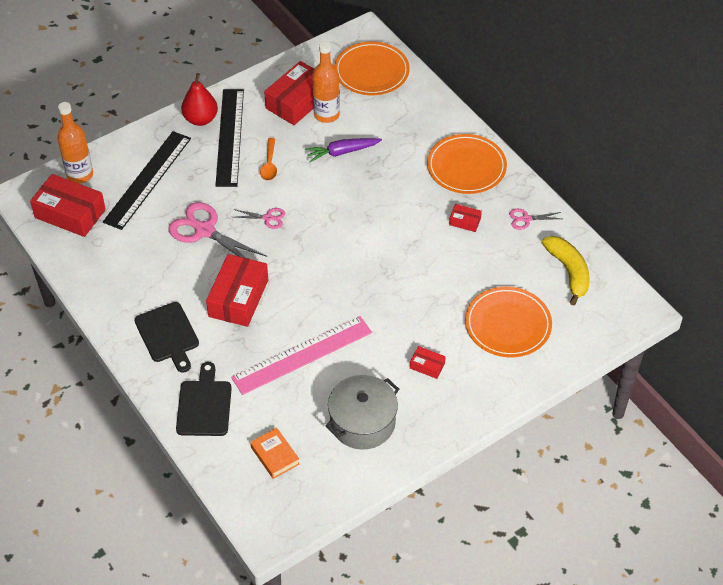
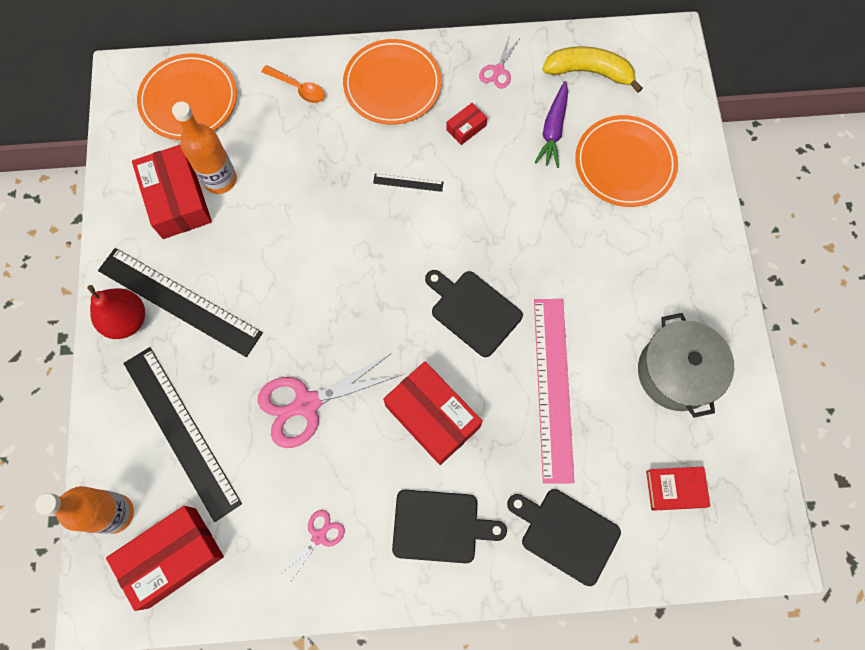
camera: 60 degrees left, 20 degrees up
pink scissors [233,208,285,229] -> pink scissors moved to [279,510,345,584]
orange book [250,428,299,479] -> red book [646,466,710,511]
orange spoon [260,138,277,181] -> orange spoon moved to [261,65,325,103]
purple carrot [305,138,382,162] -> purple carrot moved to [535,81,568,168]
red box [410,346,446,379] -> none
none -> black ruler [373,173,444,192]
none -> black cutting board [425,270,523,357]

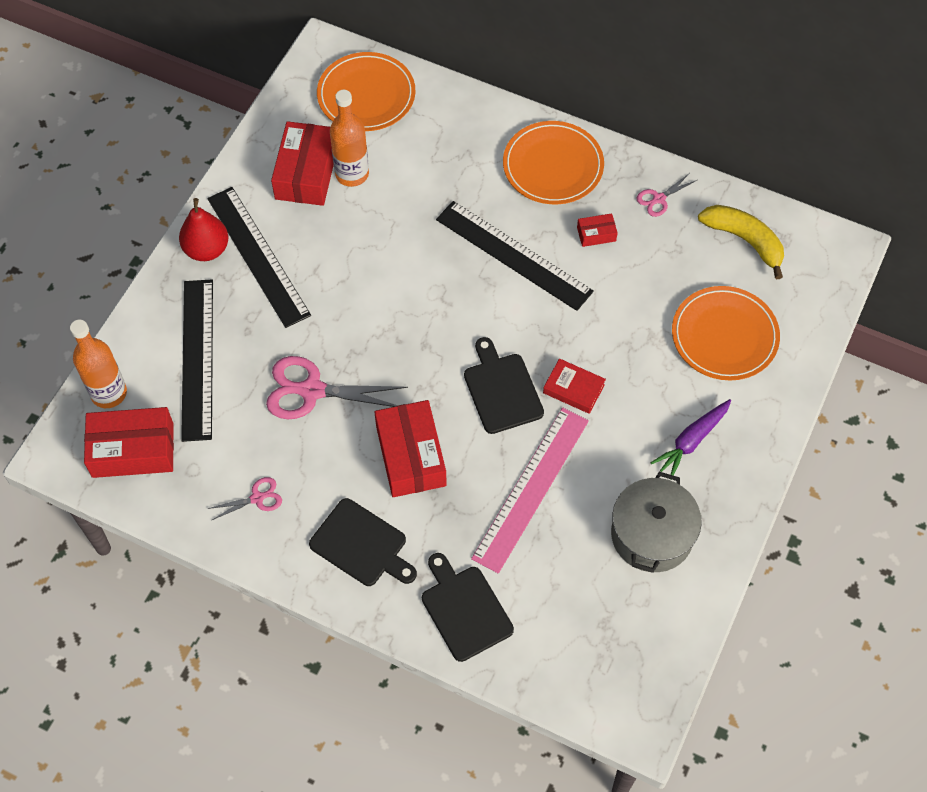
camera: 30 degrees right, 10 degrees down
orange spoon [261,65,325,103] -> none
black ruler [373,173,444,192] -> black ruler [436,201,594,311], size x2.48
purple carrot [535,81,568,168] -> purple carrot moved to [651,399,731,480]
red book [646,466,710,511] -> red book moved to [543,358,606,414]

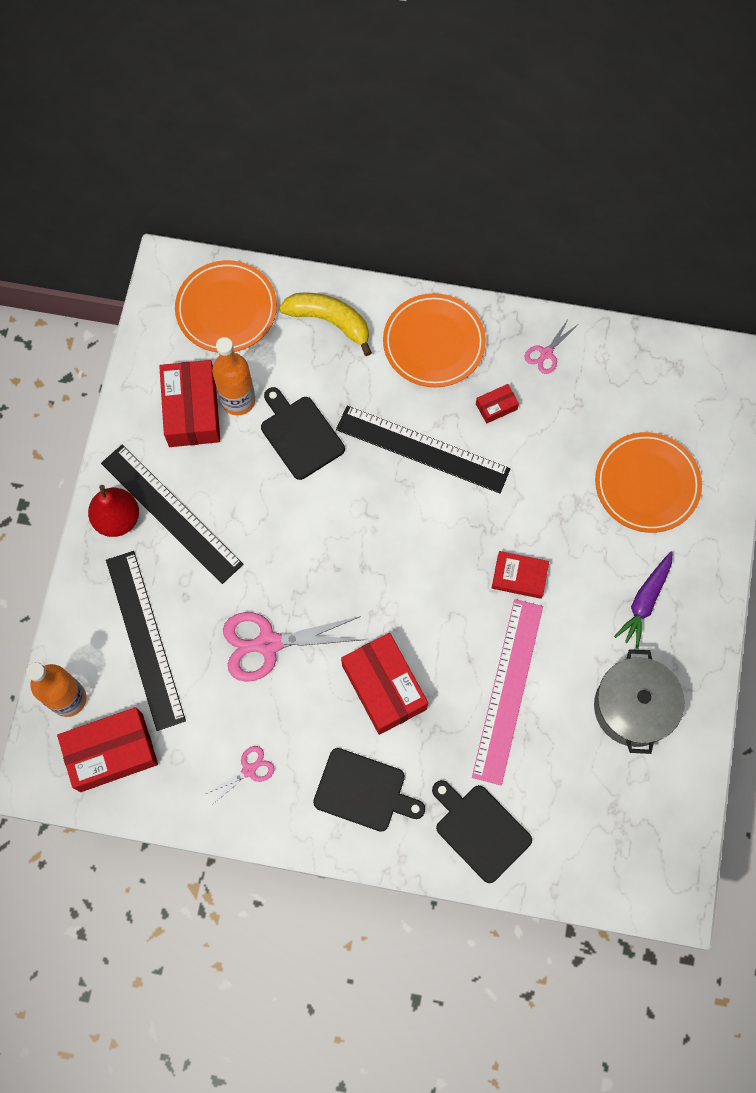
camera: 15 degrees left, 10 degrees up
black cutting board [464,337,544,434] -> black cutting board moved to [261,387,345,480]
yellow banana [698,205,784,279] -> yellow banana moved to [279,292,372,356]

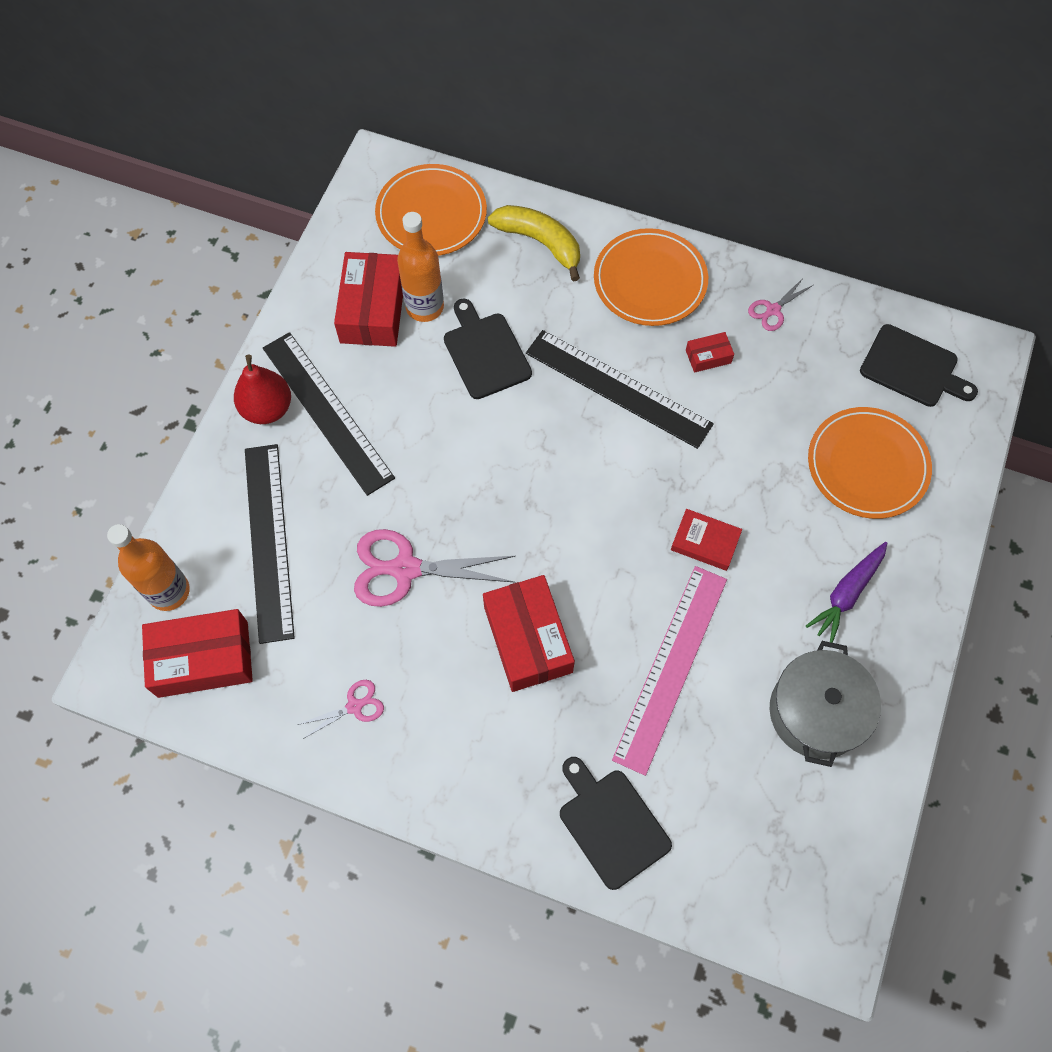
camera: 10 degrees right, 5 degrees down
black cutting board [313,748,425,832] -> black cutting board moved to [860,324,978,407]

